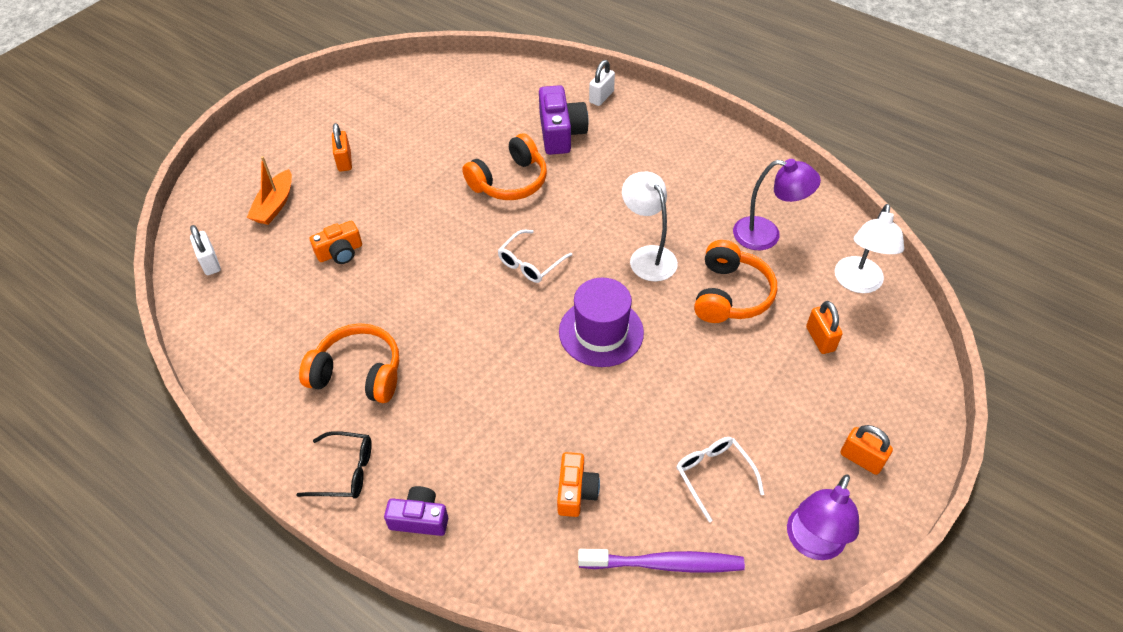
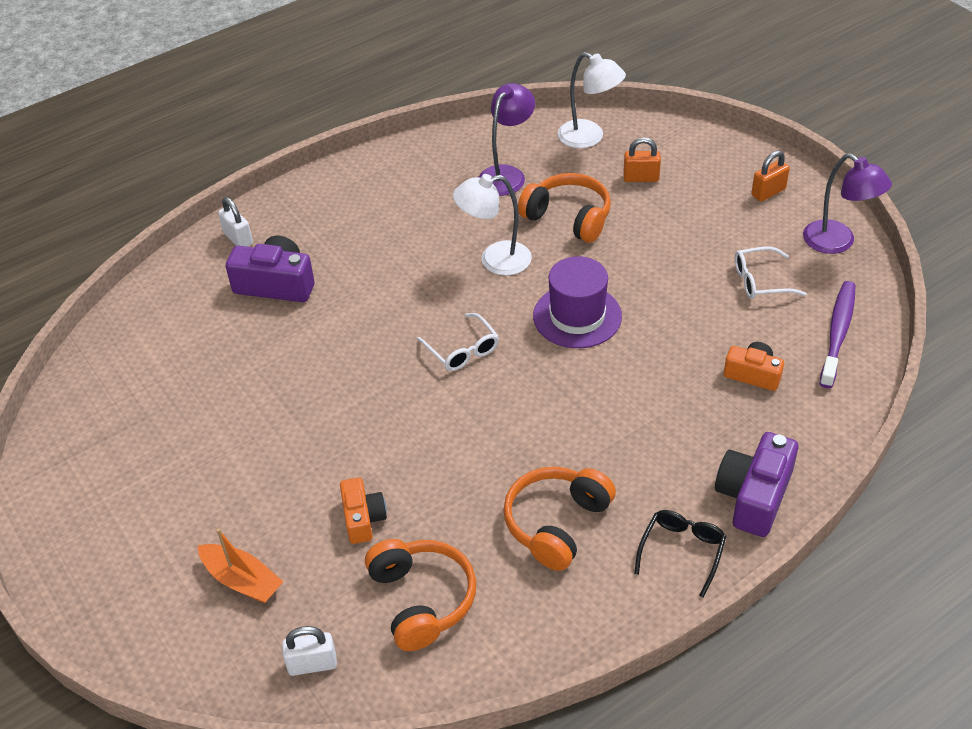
camera: 70 degrees left, 5 degrees down
orange padlock [332,123,352,172] -> none
purple camera [384,486,448,536] -> purple camera [715,432,798,537], size x1.59
orange headphones [462,133,547,200] -> orange headphones moved to [365,539,476,651]

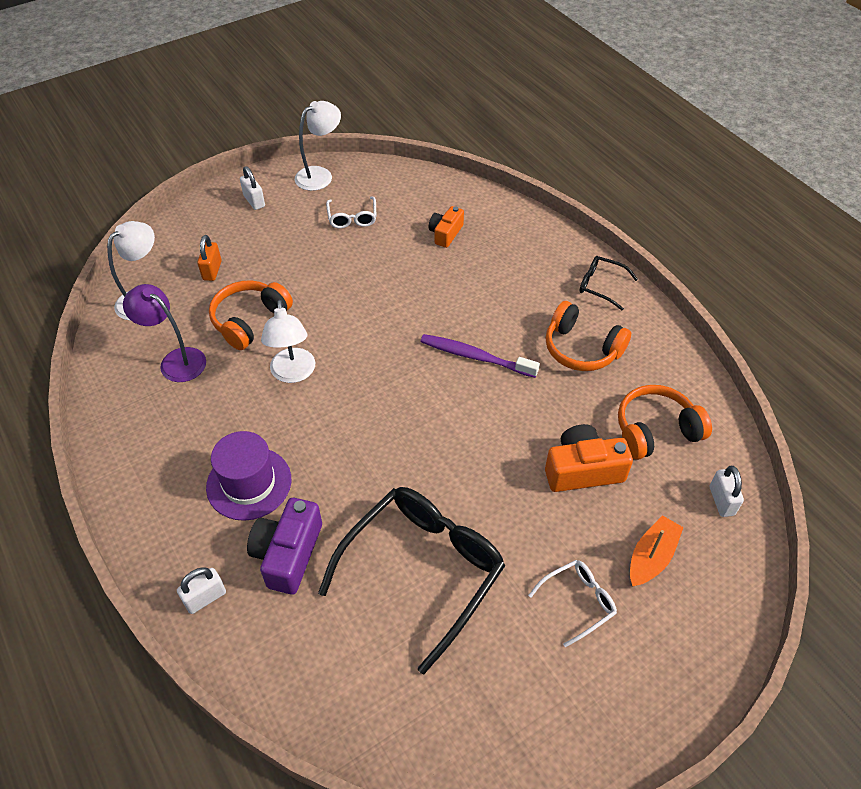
camera: 90 degrees left, 5 degrees up
orange camera [340,477,387,544] -> orange camera [545,424,633,492], size x1.59
white glasses [417,313,499,371] -> white glasses moved to [528,560,617,647]
purple hat [533,256,622,348] -> purple hat moved to [206,431,291,521]
purple camera [715,432,798,537] -> none
orange padlock [751,150,790,202] -> white padlock [240,166,265,210]
purple lamp [803,153,892,254] -> white lamp [295,101,341,191]
purple toothbrush [820,281,855,388] -> purple toothbrush moved to [420,334,540,378]
none -> black glasses [318,487,505,674]

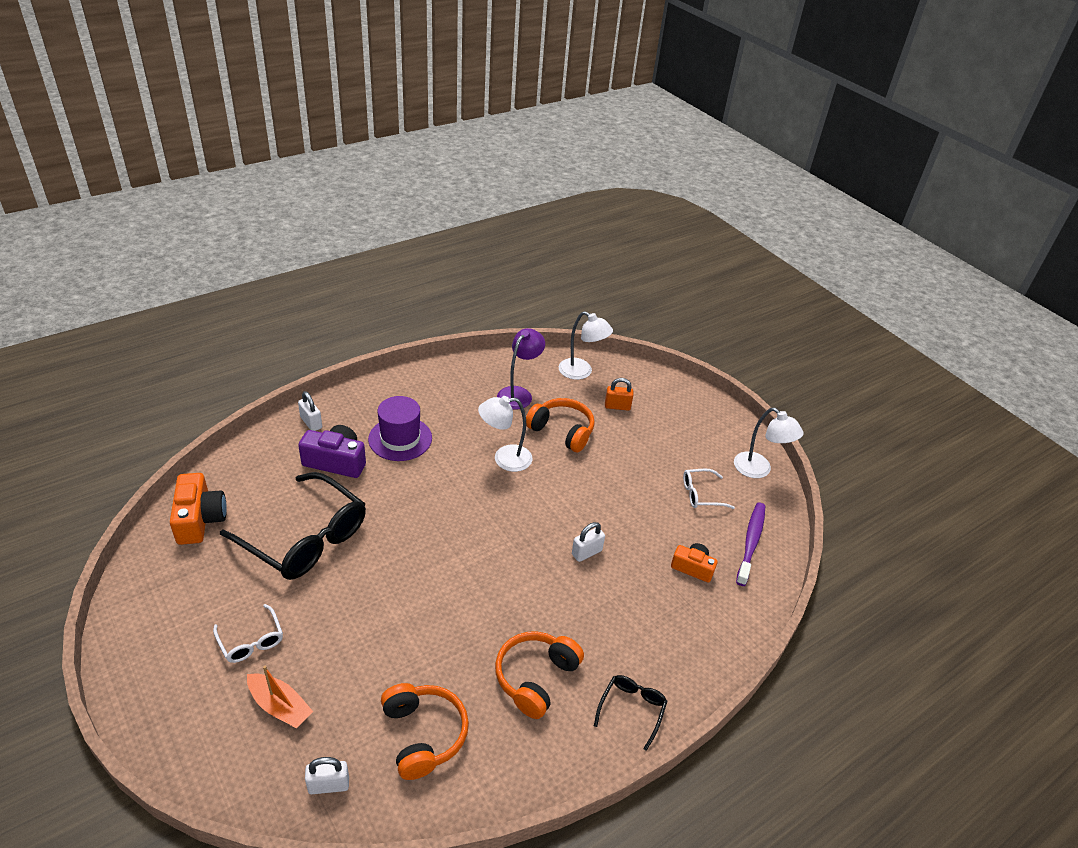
camera: 85 degrees right, 10 degrees down
white padlock [240,166,265,210] -> white padlock moved to [572,522,605,562]
purple toothbrush [420,334,540,378] -> purple toothbrush moved to [736,502,765,586]
orange camera [545,424,633,492] -> orange camera moved to [170,473,227,545]

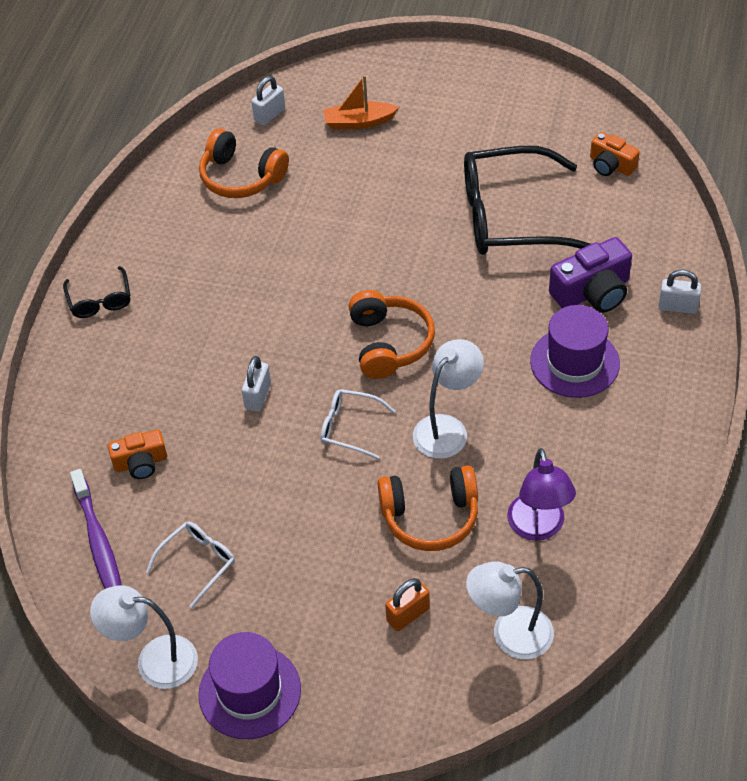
camera: 145 degrees right, 10 degrees up
orange camera [170,473,227,545] -> orange camera [590,132,640,176], size x0.63
white glasses [213,604,283,663] -> white glasses moved to [320,389,395,459]
orange headphones [495,631,584,719] -> orange headphones moved to [349,290,435,379]
none -> purple hat [198,632,301,739]

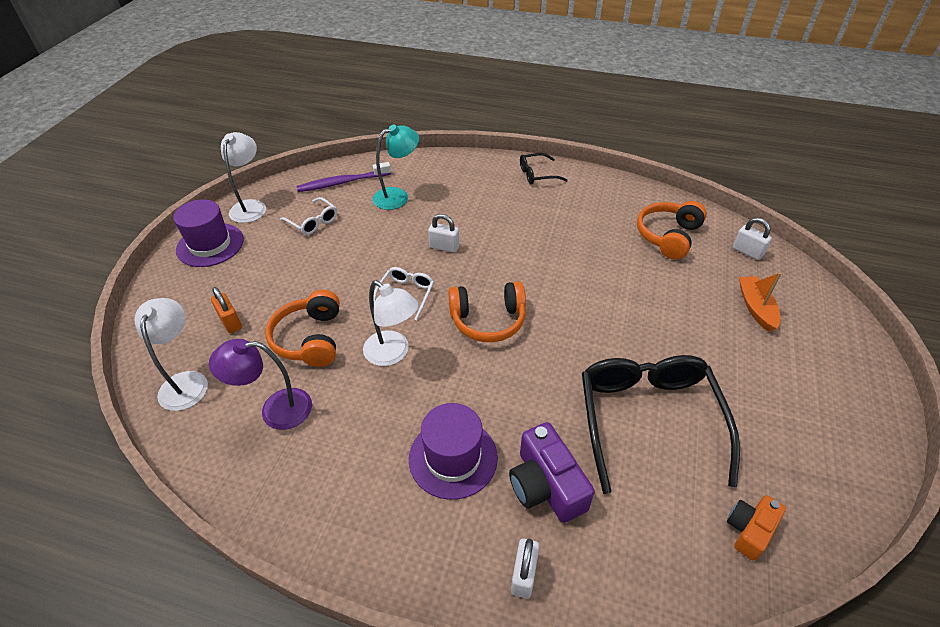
camera: 90 degrees right, 5 degrees down
orange camera [108,430,167,479] -> turquoise lamp [372,124,419,210]

